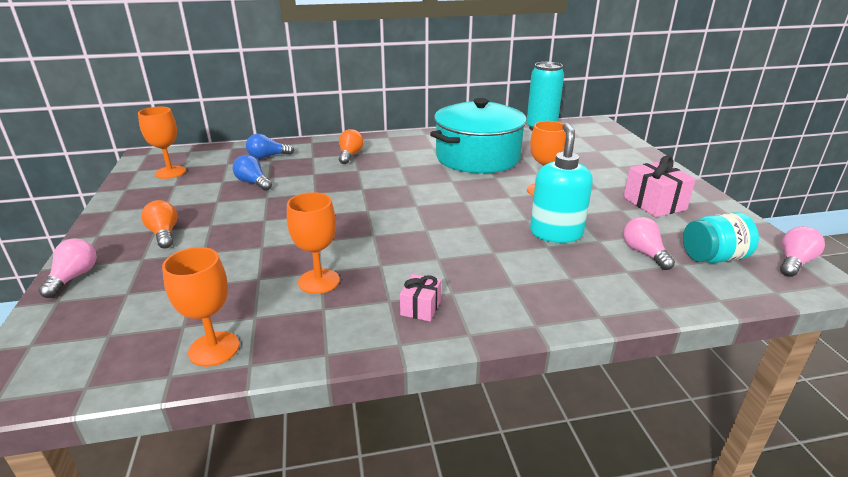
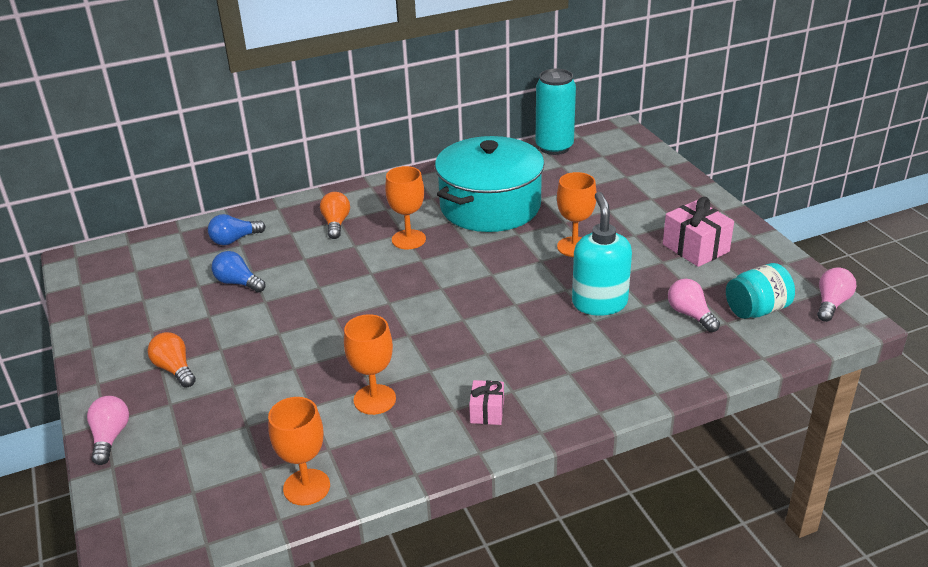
camera: 10 degrees left, 5 degrees up
orange goblet [138,107,186,179] -> orange goblet moved to [385,166,426,250]

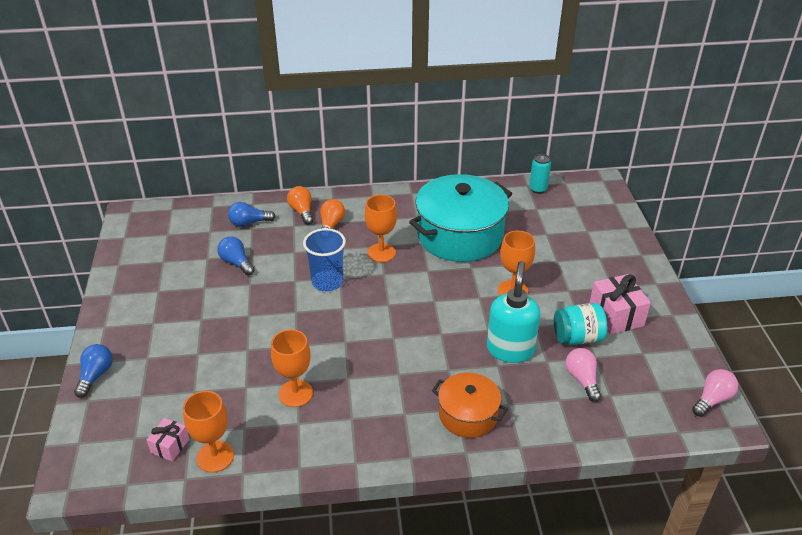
camera: 15 degrees right, 5 degrees up
pink light bulb [87,396,129,465] -> blue light bulb [74,344,113,398]
orange light bulb [148,332,196,388] -> orange light bulb moved to [287,186,313,225]
pink gift [469,380,504,425] -> pink gift moved to [147,418,189,461]
turquoise can [536,69,576,155] -> turquoise can [529,154,551,194], size x0.55
turquoise jar [726,263,795,319] -> turquoise jar moved to [554,303,607,345]
none -> blue cup [303,228,346,291]
none -> orange pot [432,372,508,438]

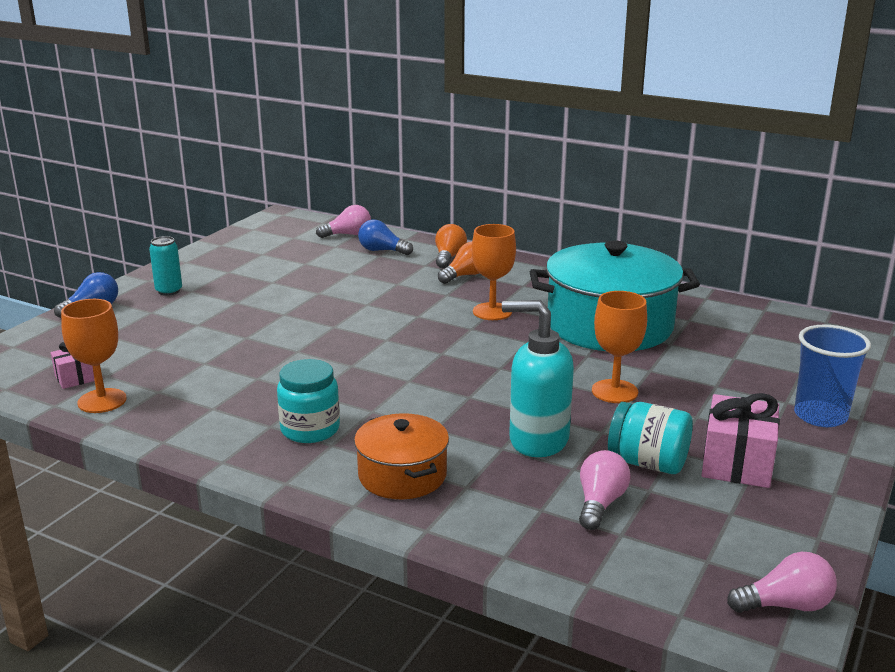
camera: 35 degrees right, 15 degrees down
blue light bulb [217,236,255,275] -> none
orange goblet [271,329,313,407] -> none
blue cup [303,228,346,291] -> blue cup moved to [794,325,871,427]
turquoise soap dispenser [487,261,540,363] -> turquoise soap dispenser turned 120 degrees counterclockwise [502,300,574,457]
turquoise can [529,154,551,194] -> turquoise can moved to [149,236,182,296]
none -> turquoise jar [277,359,340,443]
none -> pink light bulb [316,205,371,238]

